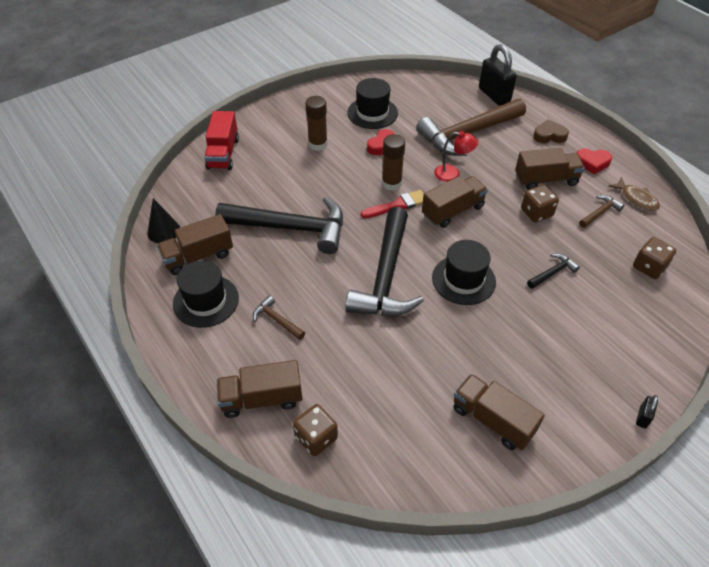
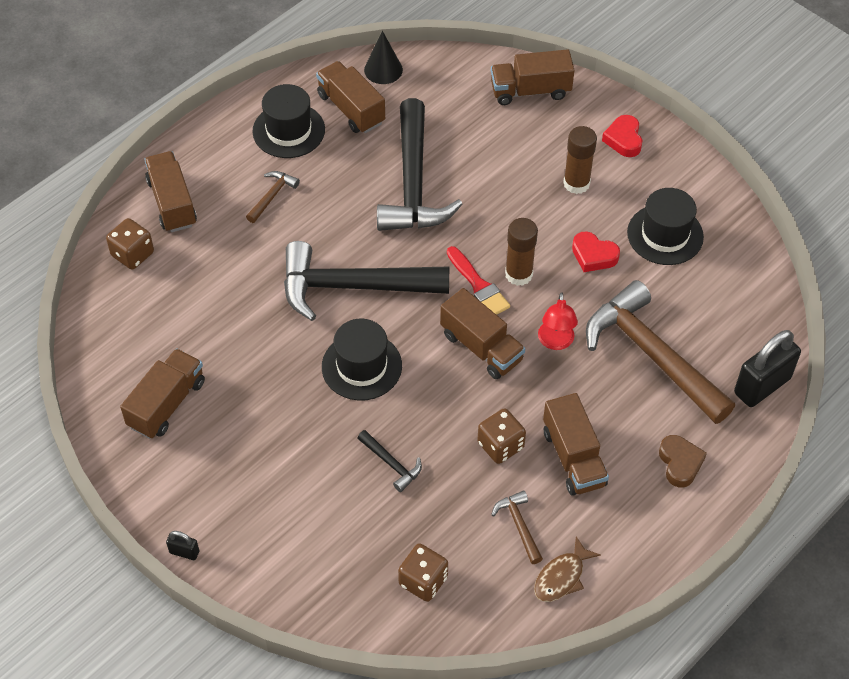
camera: 80 degrees right, 5 degrees up
red truck [204,111,239,170] -> brown truck [491,49,574,105]
red heart [577,148,612,175] -> red heart moved to [602,115,642,157]
brown hammer [579,195,625,228] -> brown hammer turned 150 degrees counterclockwise [491,490,543,564]

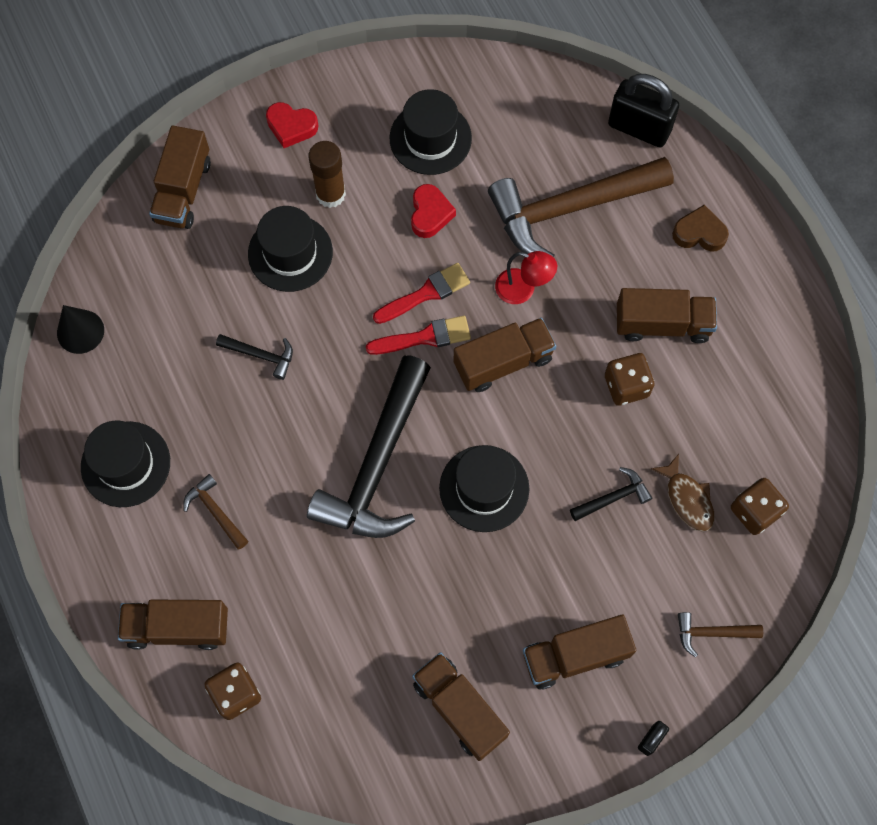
camera: 70 degrees left, 15 degrees up
brown truck [316,61,385,133] -> brown truck moved to [523,615,636,690]
black hammer [377,98,463,231] -> black hammer [216,334,293,380], size x0.42
brown hammer [491,490,543,564] -> brown hammer moved to [678,612,763,658]
brown glue stick [505,218,538,286] -> red brush [373,263,470,324]
brown fish [534,536,601,602] -> brown fish moved to [651,454,715,532]
red heart [572,231,620,272] -> red heart turned 45 degrees counterclockwise [411,184,456,238]
black padlock [734,330,801,407] -> black padlock turned 45 degrees counterclockwise [608,74,679,148]
none -> black hat [248,206,333,292]

